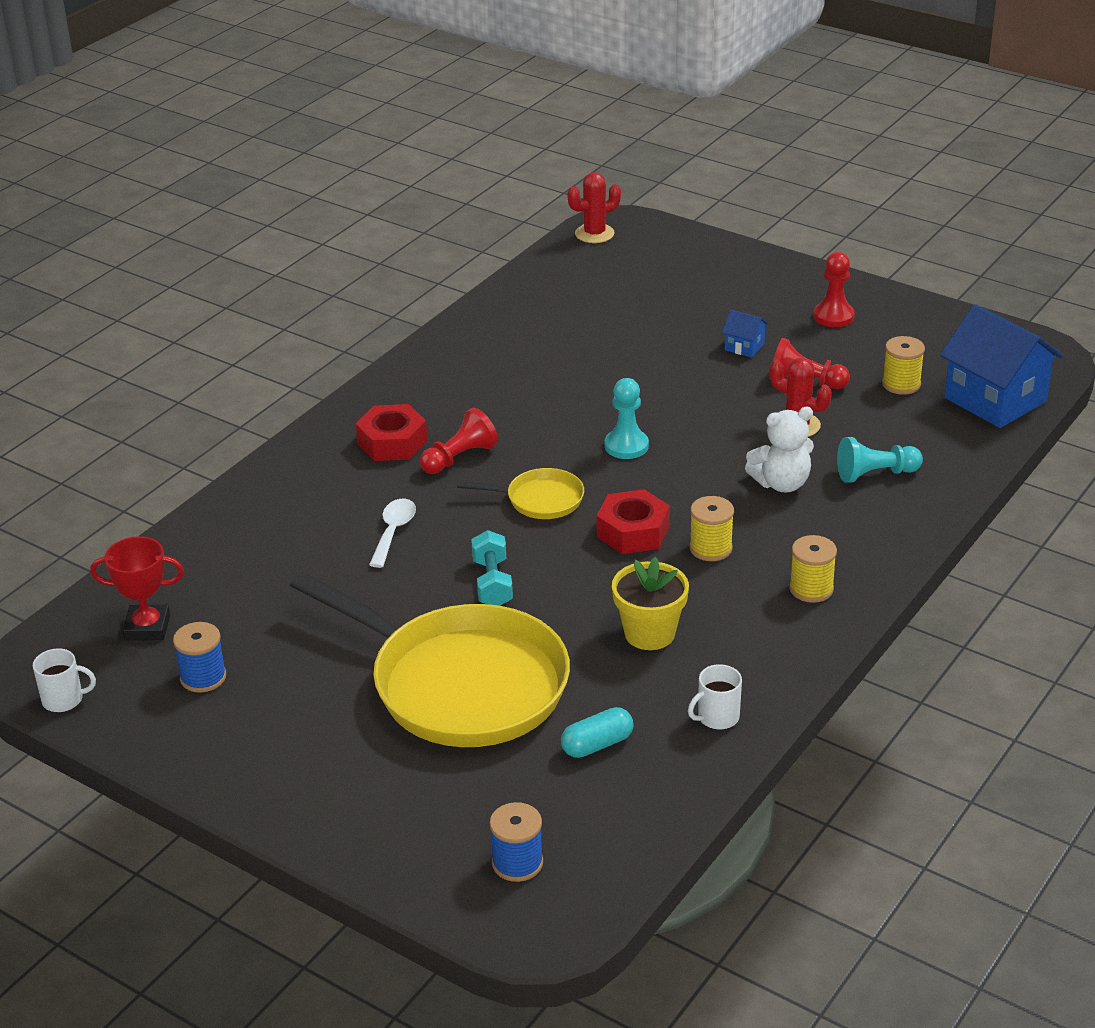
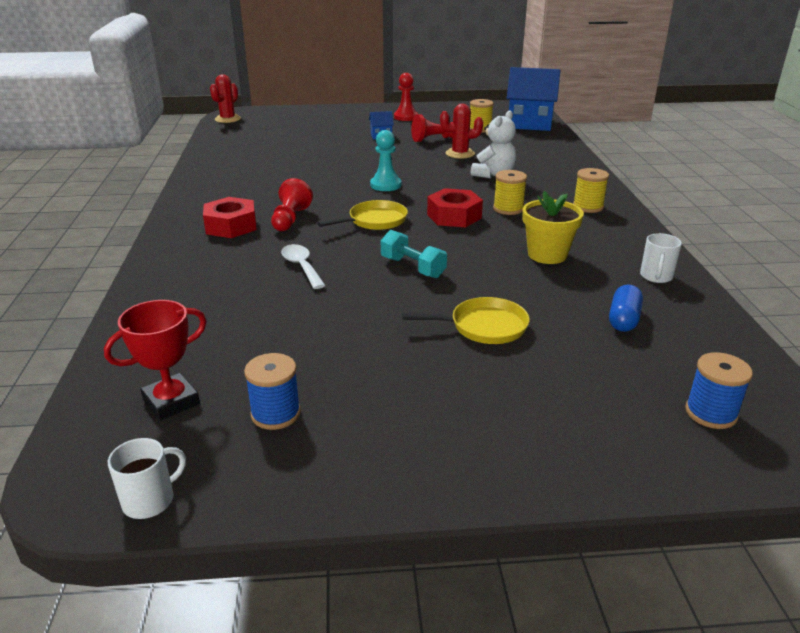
camera: 40 degrees left, 5 degrees down
yellow pan [290,572,570,747] -> yellow pan [402,297,530,344], size x0.44
turquoise capsule [561,707,633,758] -> blue capsule [609,285,643,332]
turquoise pawn [837,437,923,483] -> none

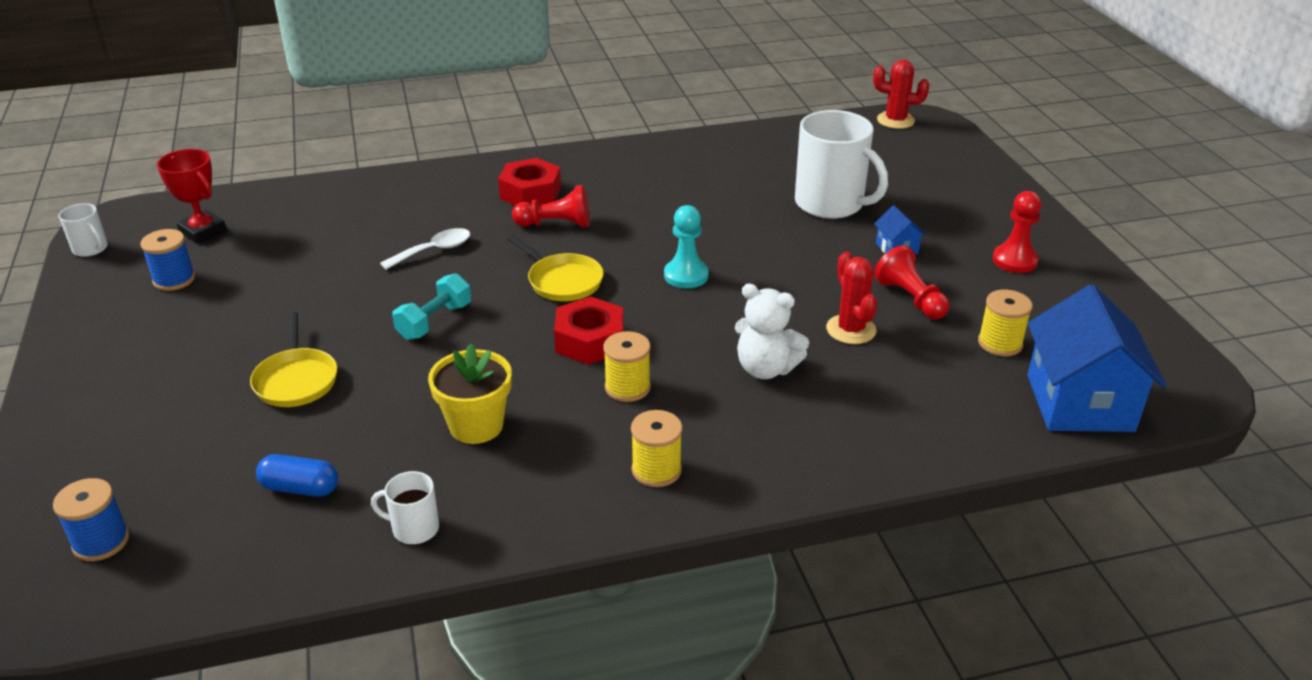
camera: 80 degrees right, 5 degrees up
none -> white mug [795,110,888,219]

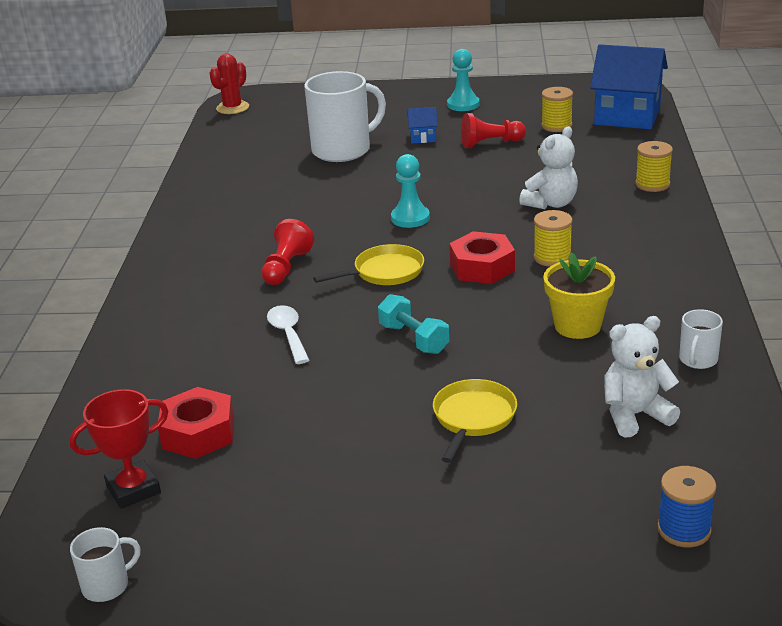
camera: 70 degrees left, 5 degrees down
blue spool [140,229,195,291] -> none
yellow pan [250,312,337,407] -> yellow pan turned 75 degrees counterclockwise [433,379,517,463]
blue capsule [256,454,338,497] -> white teddy bear [604,316,680,438]
red nut [498,158,561,206] -> red nut moved to [158,387,234,459]
yellow spool [631,410,683,487] -> yellow spool moved to [635,141,673,192]
red cactus [826,252,877,344] -> none
red pawn [992,191,1041,273] -> turquoise pawn [447,49,480,111]

